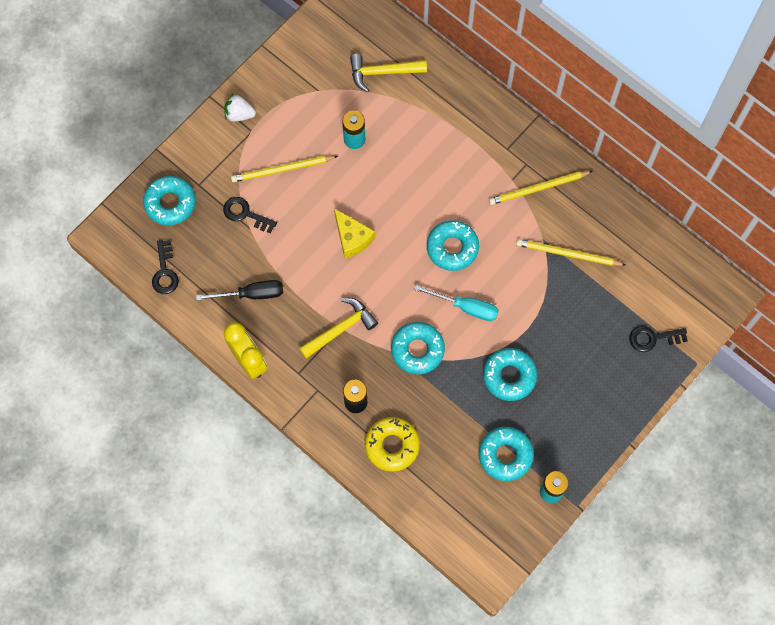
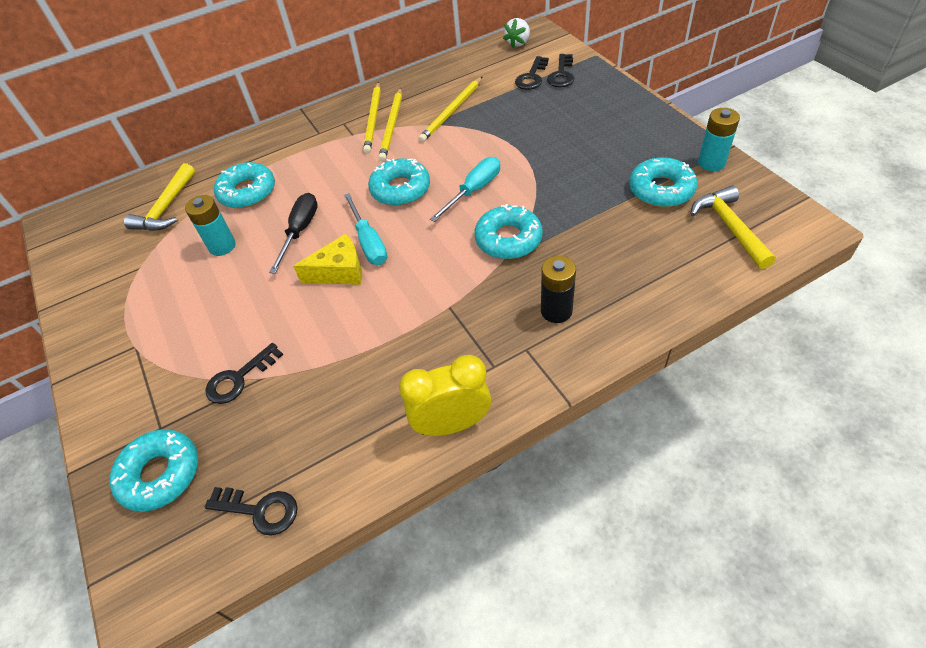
camera: 65 degrees left, 20 degrees down
black screwdriver [196,280,283,301] -> black screwdriver moved to [269,193,318,274]
white strawberry [224,94,256,122] -> white strawberry moved to [503,18,530,48]
yellow pencil [231,156,338,182] -> yellow pencil moved to [378,88,402,161]
yellow hammer [299,298,378,359] -> yellow hammer moved to [690,186,776,269]
yellow donut [365,417,420,472] -> none
turquoise donut [483,348,537,401] -> turquoise donut moved to [214,162,275,208]
none -> turquoise screwdriver [344,193,387,265]
none -> black key [515,56,549,90]

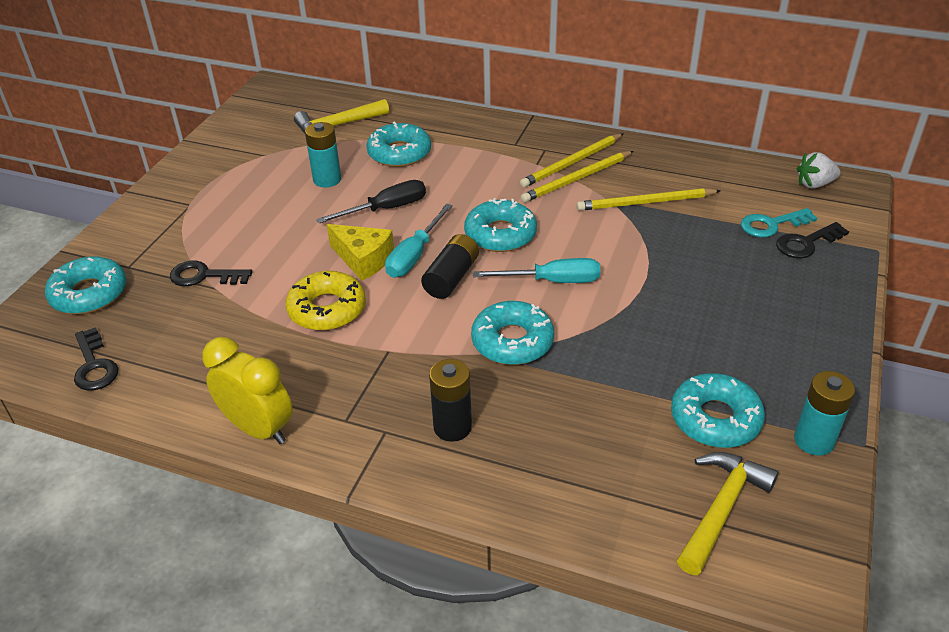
camera: 45 degrees right, 10 degrees down
black key [515,56,549,90] -> turquoise key [741,208,817,238]
none -> yellow donut [286,271,366,331]
none -> black battery [421,234,479,299]

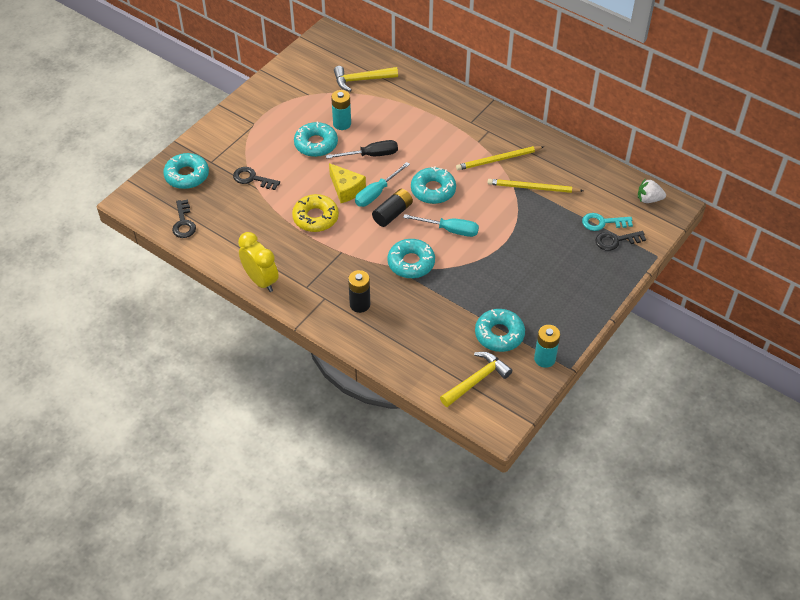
camera: 15 degrees right, 10 degrees up
turquoise donut [366,122,431,167] -> turquoise donut moved to [294,121,338,157]
yellow pencil [520,134,623,188] -> none

